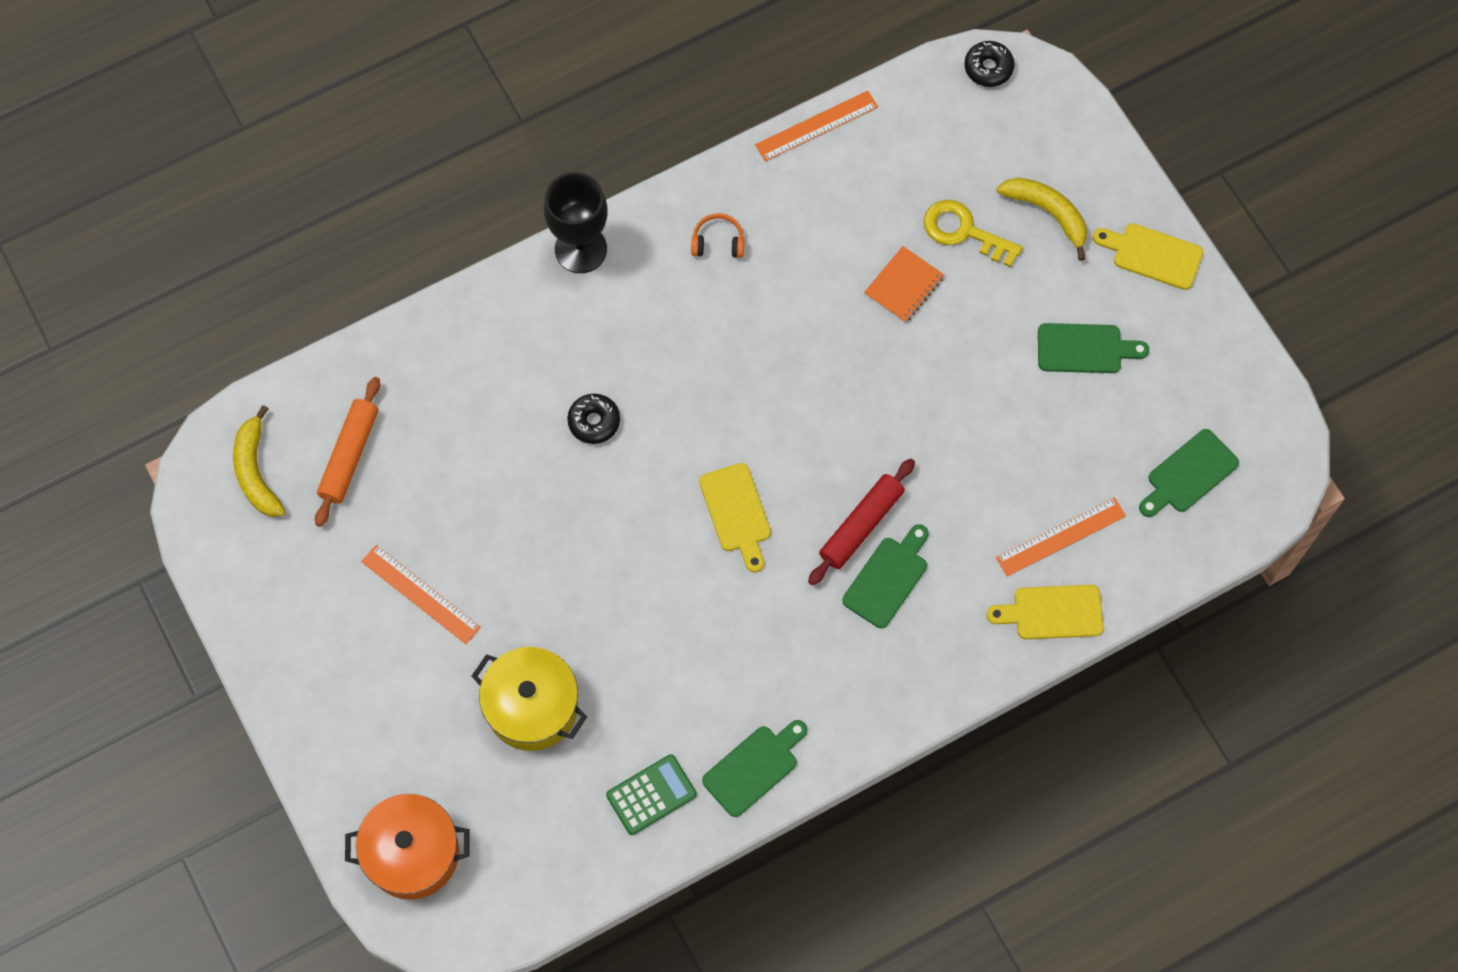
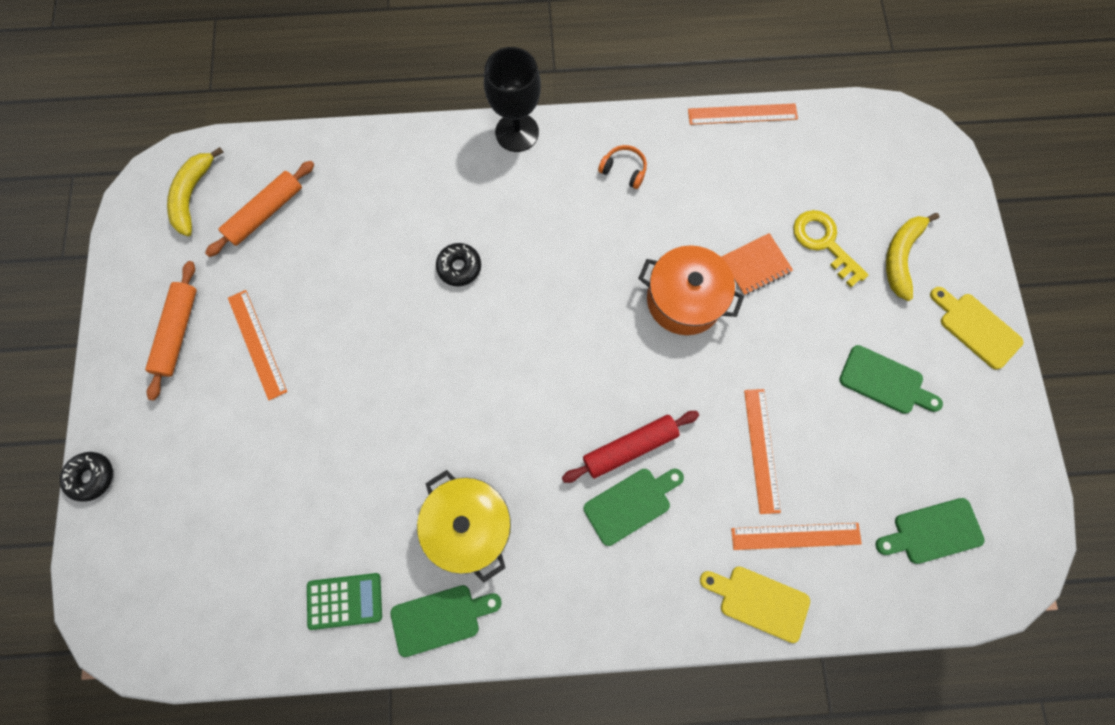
camera: 25 degrees right, 5 degrees up
orange pot [345,794,470,900] -> orange pot moved to [638,245,744,335]
yellow pot [472,647,587,751] -> yellow pot moved to [417,470,511,582]
yellow cutting board [699,463,771,572] -> none
black donut [964,41,1015,87] -> black donut moved to [60,452,113,502]
yellow banana [997,178,1087,261] -> yellow banana turned 135 degrees counterclockwise [886,213,940,301]
none -> orange rolling pin [145,261,197,401]
none -> orange ruler [744,389,781,514]

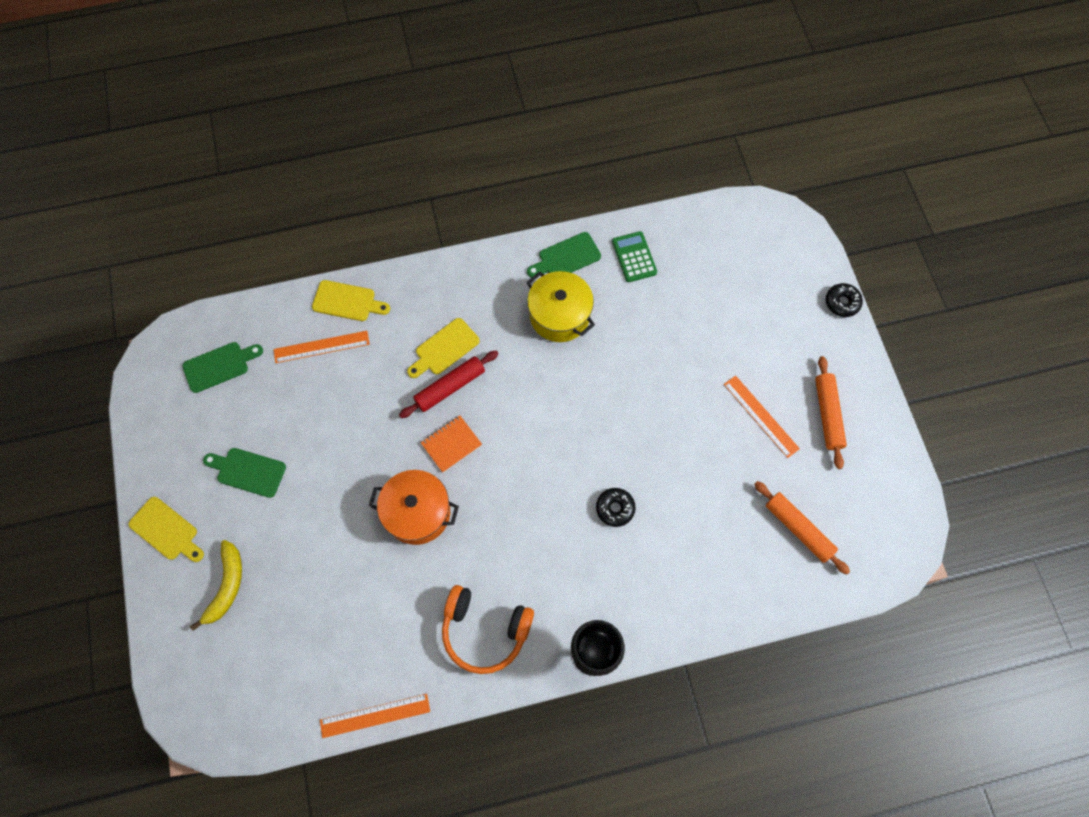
camera: 170 degrees right, 5 degrees down
yellow banana [167,147,223,236] -> none
orange rolling pin [205,161,314,257] -> orange rolling pin turned 75 degrees counterclockwise [754,481,850,575]
green calculator [307,573,382,630] -> green calculator turned 90 degrees clockwise [612,231,657,282]
green cutting board [584,469,684,546] -> yellow cutting board [407,318,480,378]
orange headphones [598,145,647,189] -> orange headphones [442,585,534,674], size x2.03
orange notebook [721,233,793,296] -> orange notebook moved to [421,416,482,473]
orange ruler [744,389,781,514] -> none
yellow key [793,210,868,287] -> none

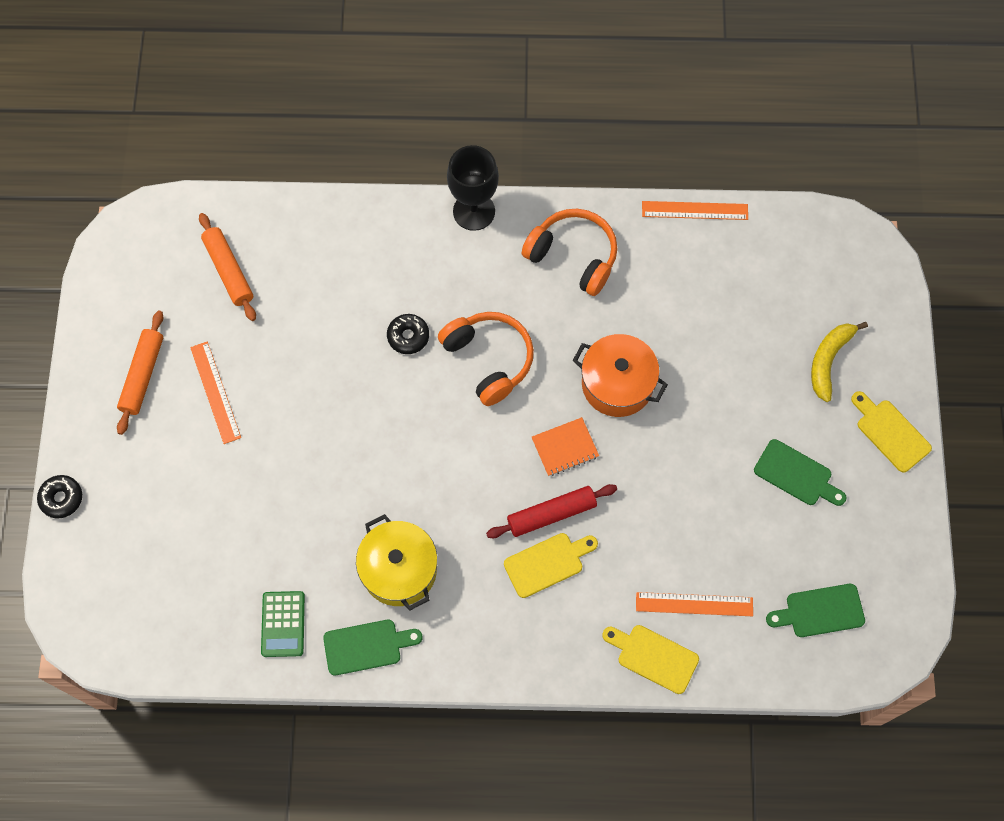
camera: 165 degrees left, 0 degrees up
none -> orange headphones [438,312,534,406]

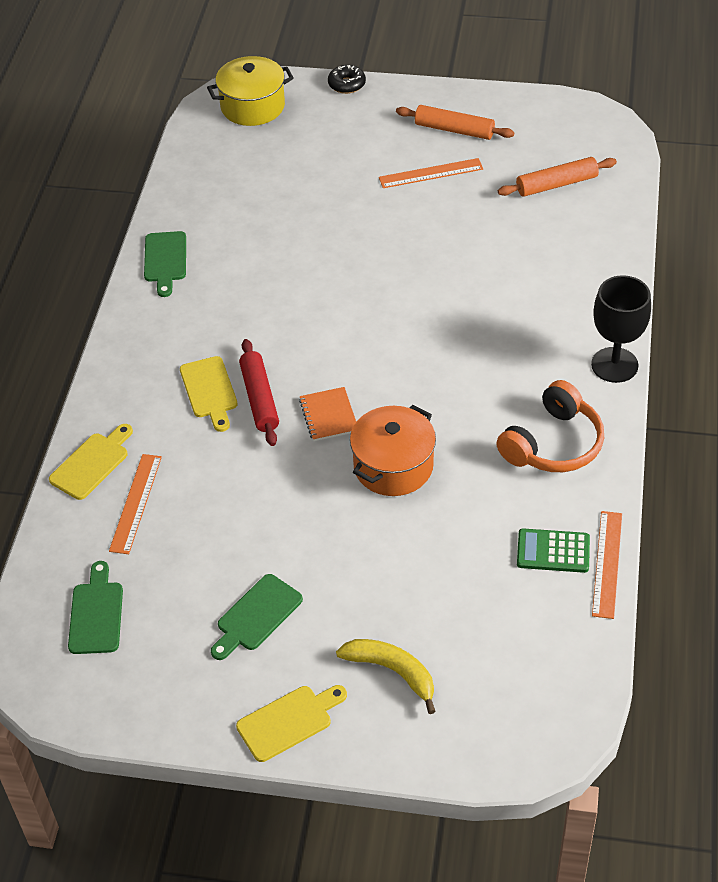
camera: 100 degrees right, 20 degrees down
green calculator [261,591,305,657] -> green calculator moved to [517,528,590,573]
yellow pot [356,514,438,610] -> yellow pot moved to [207,56,294,126]
black donut [387,314,429,354] -> none
orange headphones [438,312,534,406] -> none

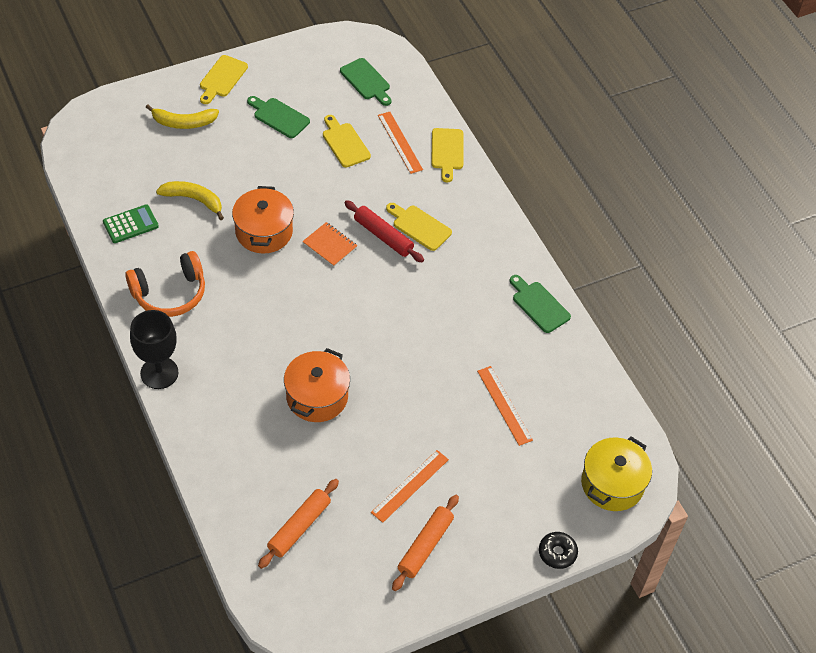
camera: 140 degrees right, 5 degrees up
green cutting board [211,574,303,660] -> green cutting board turned 60 degrees counterclockwise [247,96,310,138]
orange rolling pin [396,105,514,140] -> orange rolling pin turned 45 degrees counterclockwise [392,495,459,591]
orange headphones [496,380,604,472] -> orange headphones turned 120 degrees counterclockwise [125,251,205,317]
orange ruler [592,511,622,619] -> orange ruler moved to [477,366,533,446]
none -> yellow banana [156,181,224,220]
none -> orange pot [284,348,350,422]
none -> yellow cutting board [323,115,371,167]

